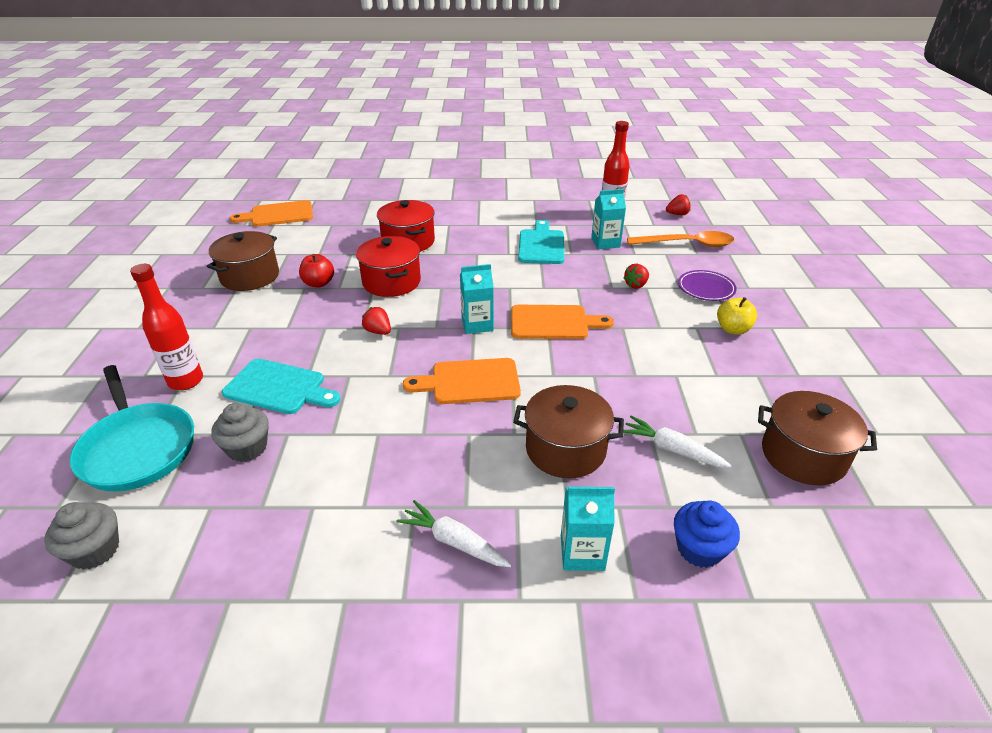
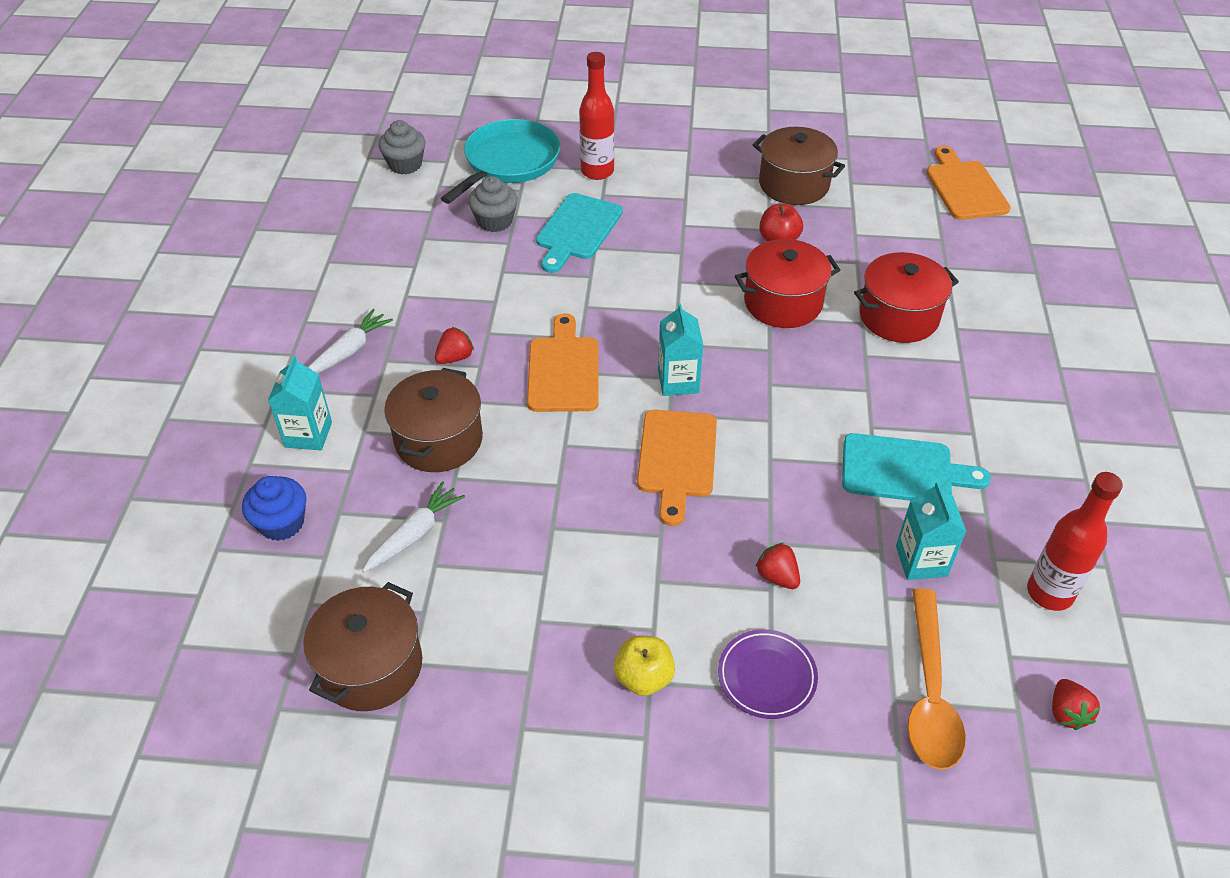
camera: 95 degrees right, 10 degrees up
turquoise pan [70,365,194,491] -> turquoise pan turned 150 degrees clockwise [441,119,560,204]
red strawberry [362,307,391,335] -> red strawberry moved to [435,327,474,364]

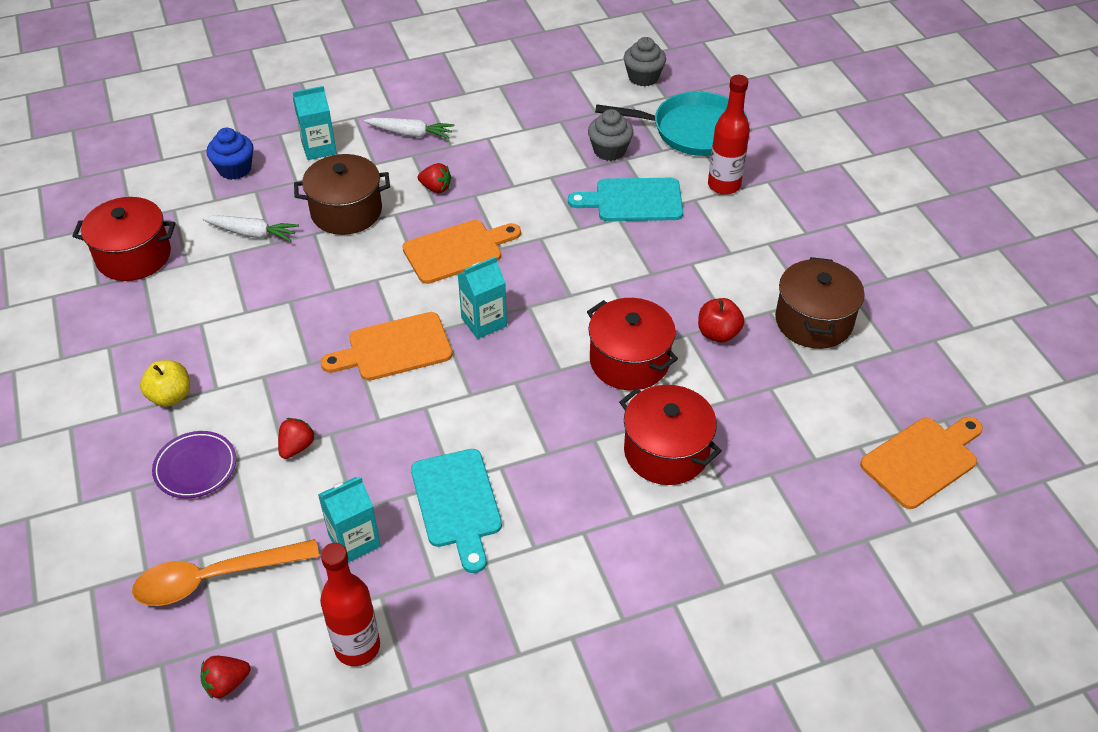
camera: 65 degrees right, 0 degrees up
brown pot [303,582,422,711] -> red pot [72,197,175,281]

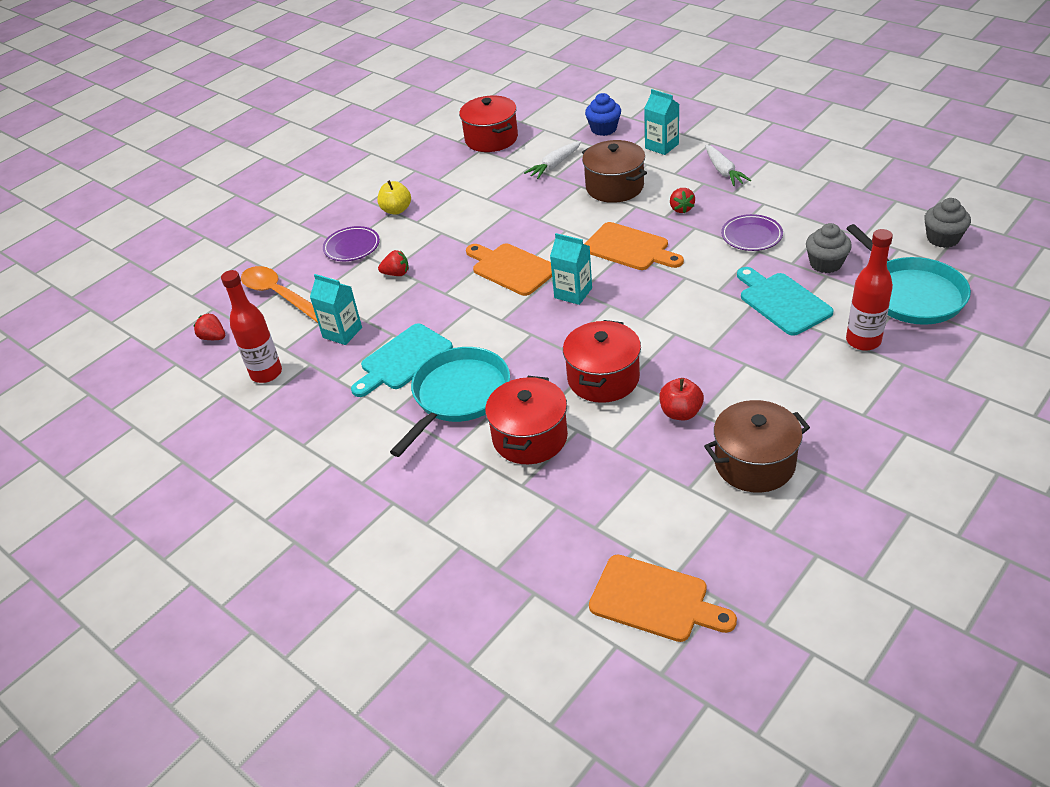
camera: 65 degrees right, 5 degrees down
white carrot [202,215,299,242] -> white carrot turned 60 degrees clockwise [524,141,581,179]
none -> turquoise pan [390,347,510,457]
none -> purple plate [721,214,783,251]

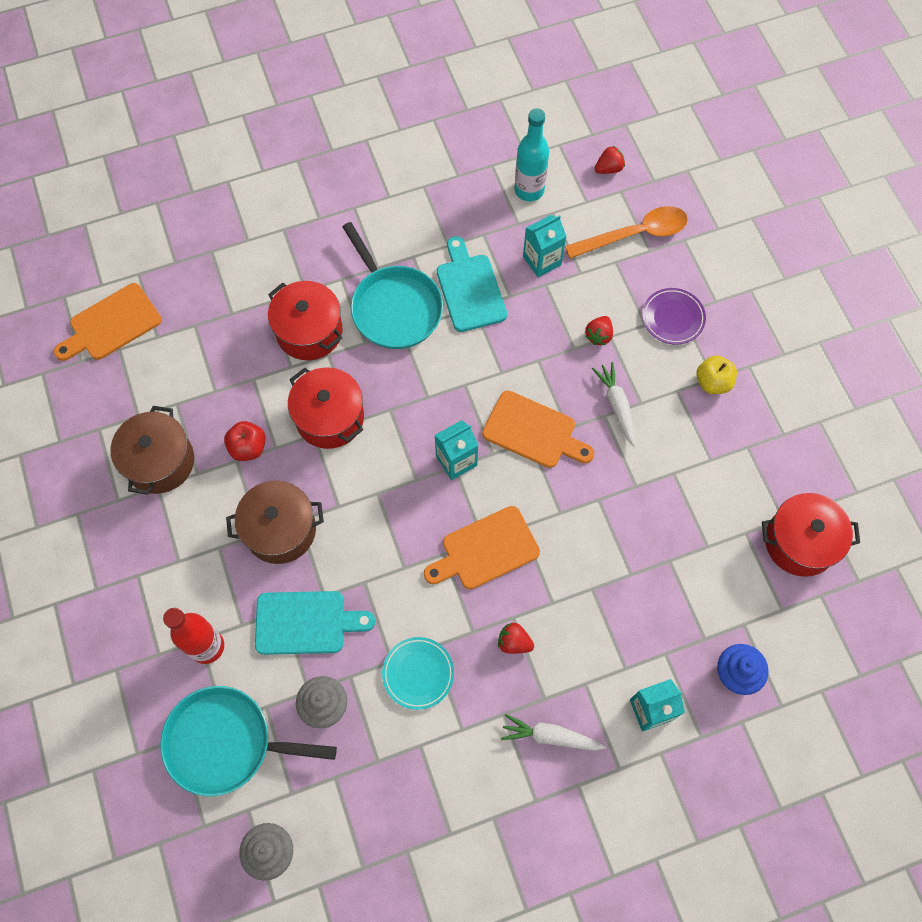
camera: 115 degrees right, 25 degrees up
red bottle [221,270,282,383] -> turquoise bottle [515,108,549,201]
orange cutting board [466,243,552,296] -> orange cutting board turned 45 degrees clockwise [482,390,594,468]
white carrot [524,141,581,179] -> white carrot moved to [592,362,636,447]
brown pot [582,140,647,203] -> brown pot moved to [226,481,324,564]
purple plate [721,214,783,251] -> turquoise plate [382,637,454,710]

